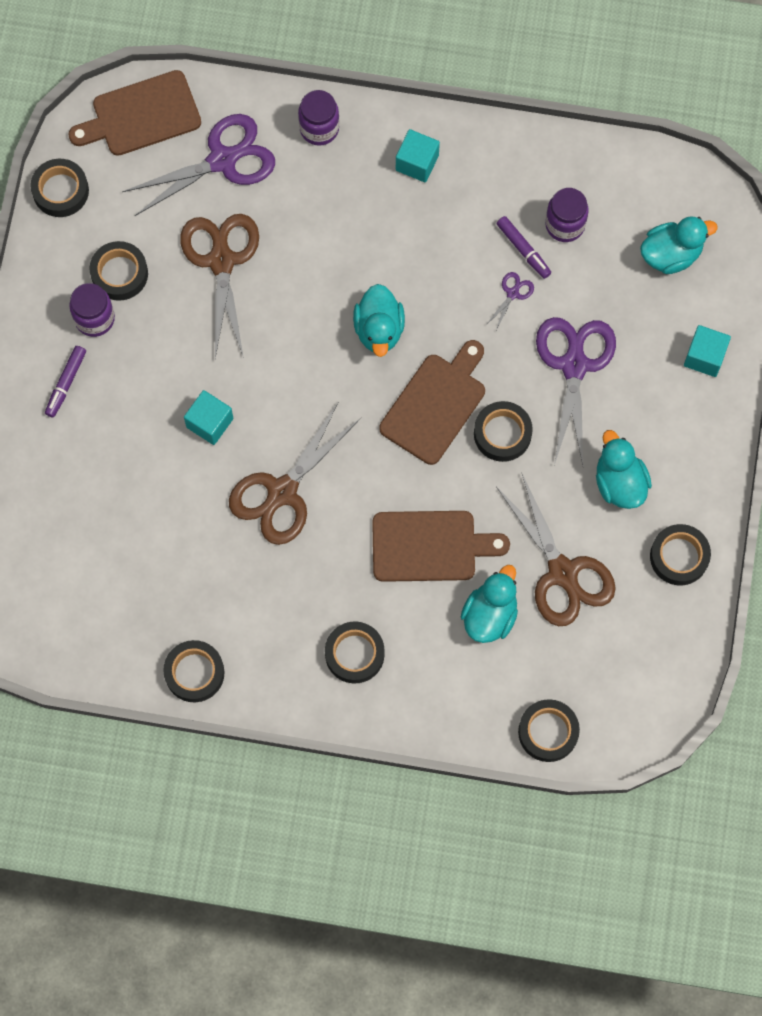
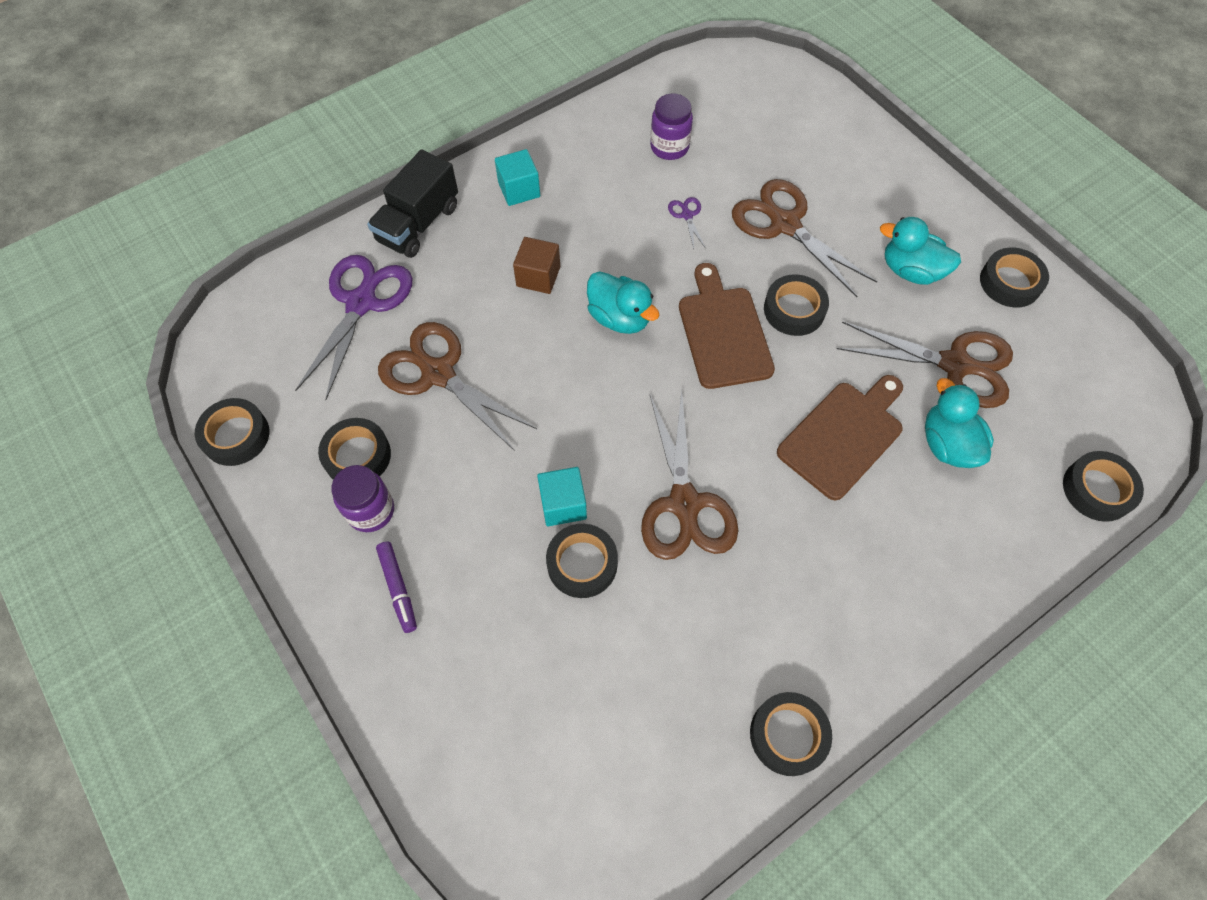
camera: 45 degrees left, 10 degrees down
brown cutting board [68,70,201,156] -> none
purple jar [298,90,339,146] -> black truck [367,149,458,258]
black tape [325,621,385,684] -> black tape moved to [546,524,618,598]
purple marker [496,216,551,279] -> none
purple scissors [536,317,616,465] -> brown scissors [732,179,877,297]
turquoise duck [640,216,718,274] -> none
turquoise cube [684,325,731,377] -> none
none -> brown cube [513,237,560,294]

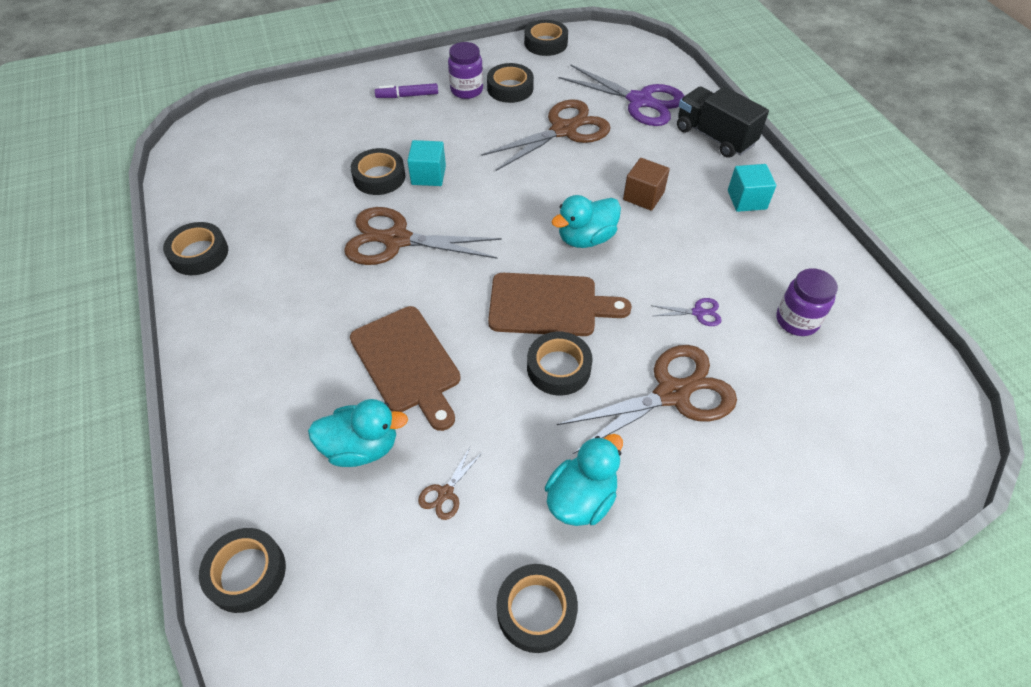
camera: 105 degrees right, 10 degrees down
brown scissors [836,321,1013,408] -> brown scissors [418,447,482,520], size x0.42

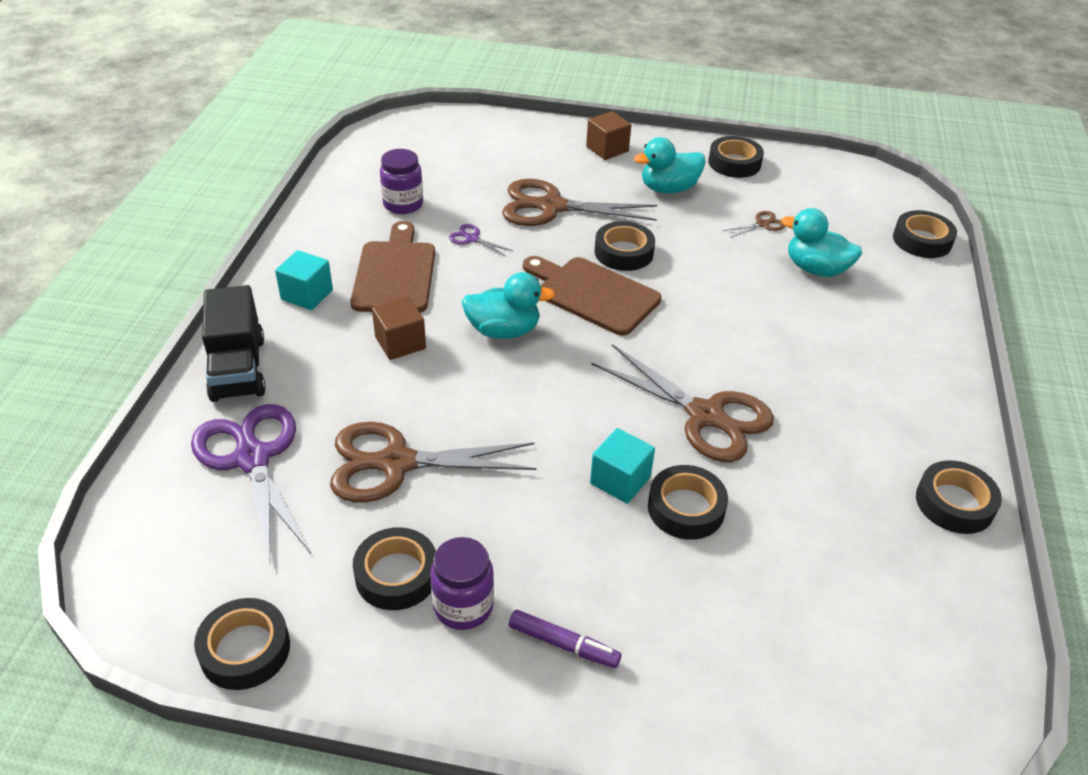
camera: 150 degrees left, 10 degrees down
brown cutting board [350,306,460,431] -> brown cutting board moved to [350,221,435,313]
none -> brown cube [586,111,631,160]

